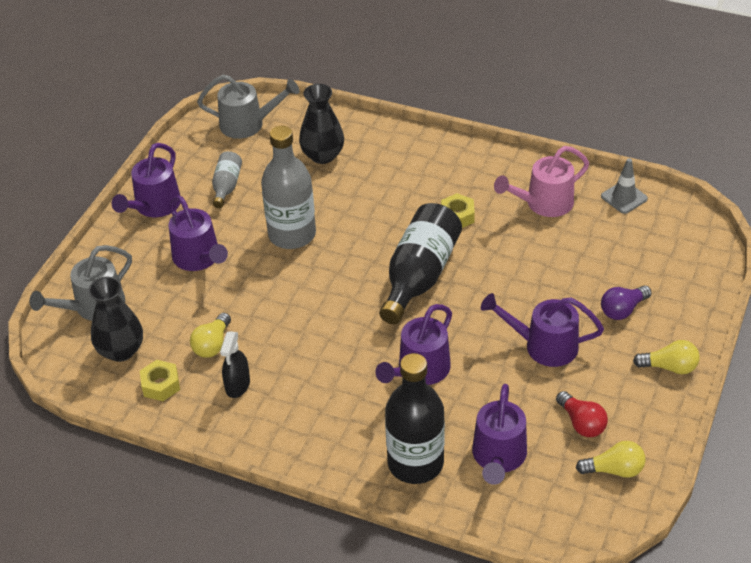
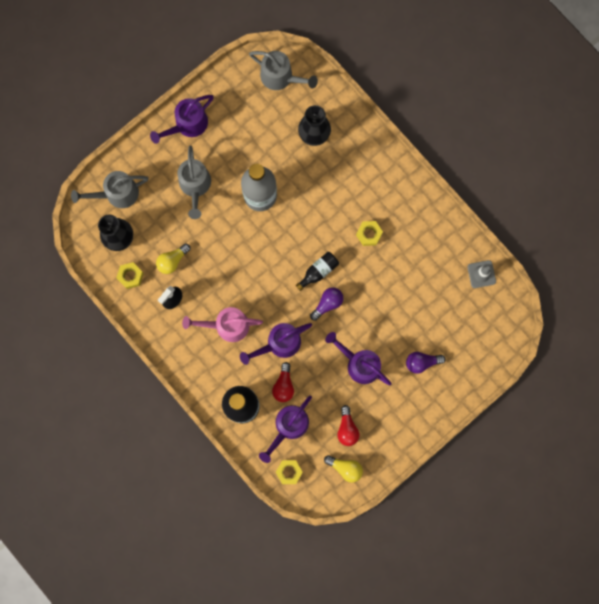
camera: 25 degrees right, 35 degrees up
purple watering can [168,196,228,271] -> grey watering can [177,146,211,219]
grey bottle [212,151,242,208] -> none
black bottle [379,203,462,324] -> black bottle [296,252,339,291], size x0.51
pink watering can [494,146,589,217] -> pink watering can moved to [182,307,263,342]
yellow light bulb [633,340,700,374] -> none
none -> red light bulb [272,362,294,402]
none -> yellow nut [276,460,303,484]
none -> purple light bulb [310,287,343,321]

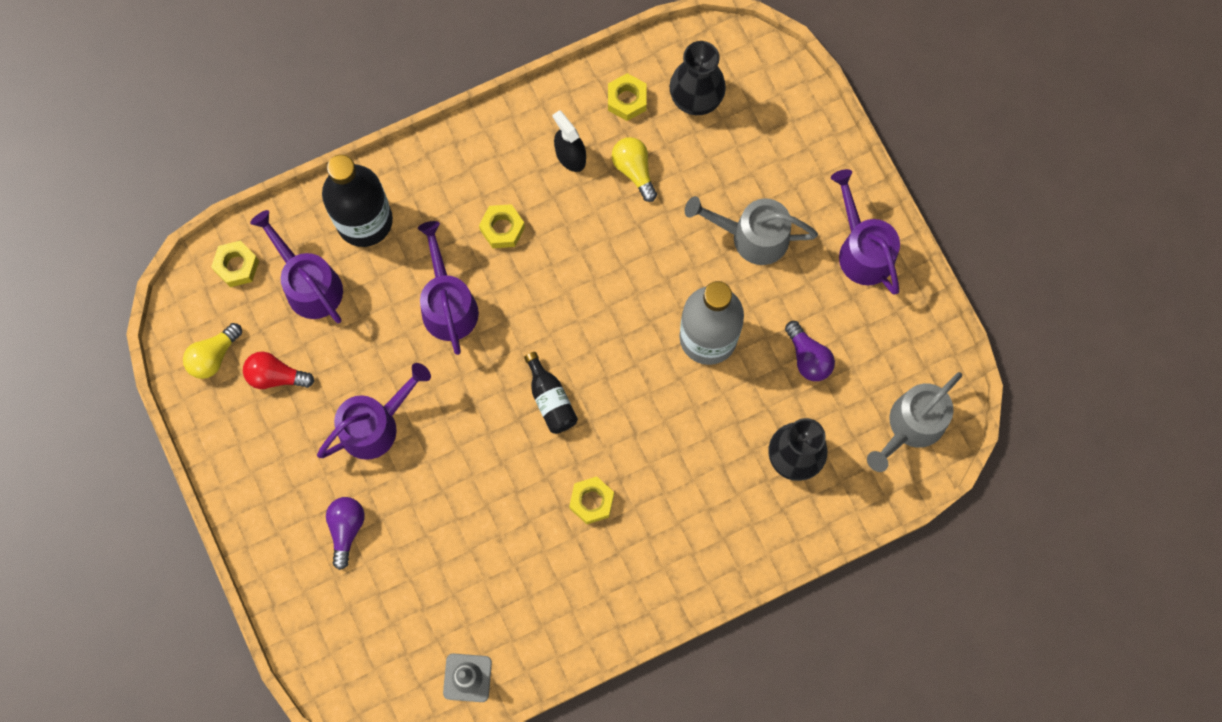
camera: 105 degrees right, 5 degrees down
grey watering can [71,171,148,208] -> none
pink watering can [182,307,263,342] -> yellow nut [479,204,525,248]
red light bulb [272,362,294,402] -> none
purple light bulb [310,287,343,321] -> purple light bulb moved to [785,321,835,381]

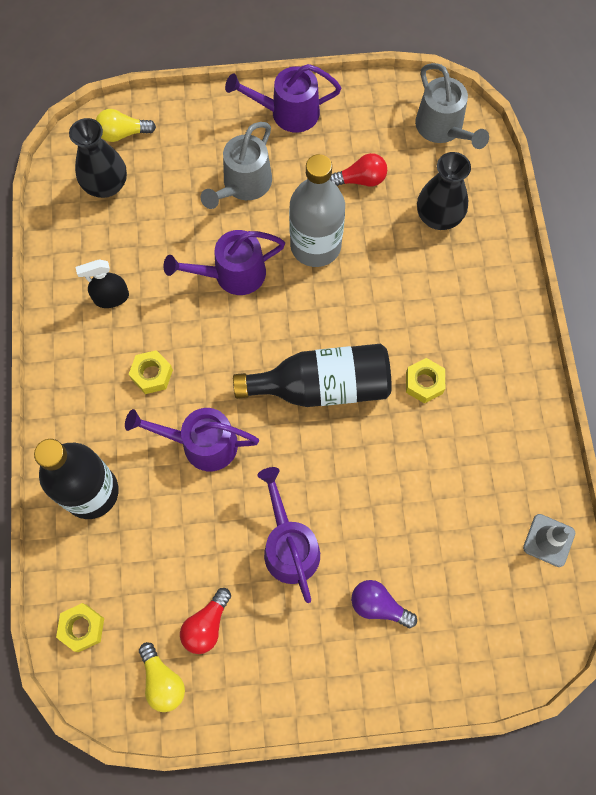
camera: 70 degrees left, 5 degrees down
purple watering can [250,210,343,323] -> purple watering can moved to [163,230,285,295]
black bottle [524,352,578,434] -> black bottle [233,344,392,407], size x1.96
yellow nut [608,73,647,121] -> none
yellow light bulb [612,137,657,202] -> yellow light bulb moved to [96,109,156,142]
purple light bulb [785,321,835,381] -> red light bulb [330,153,387,187]

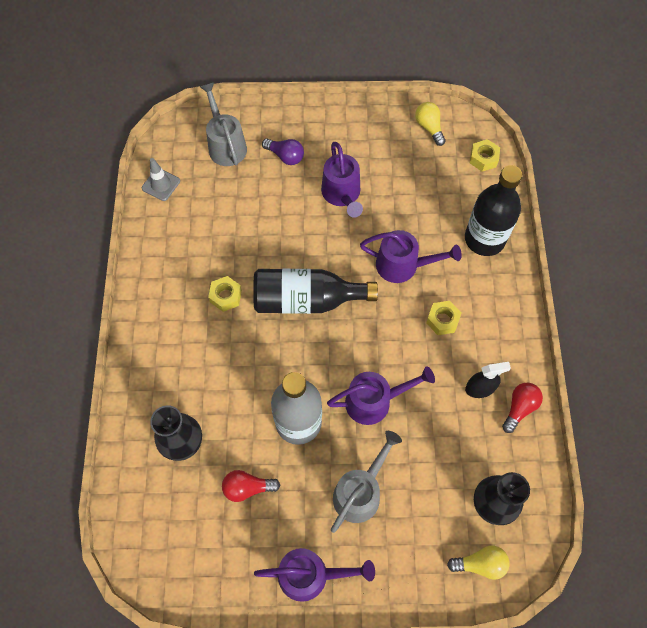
camera: 175 degrees left, 5 degrees down
red light bulb [180,588,231,654] -> red light bulb moved to [502,383,543,433]
grey watering can [415,63,489,149] -> grey watering can moved to [200,83,247,166]

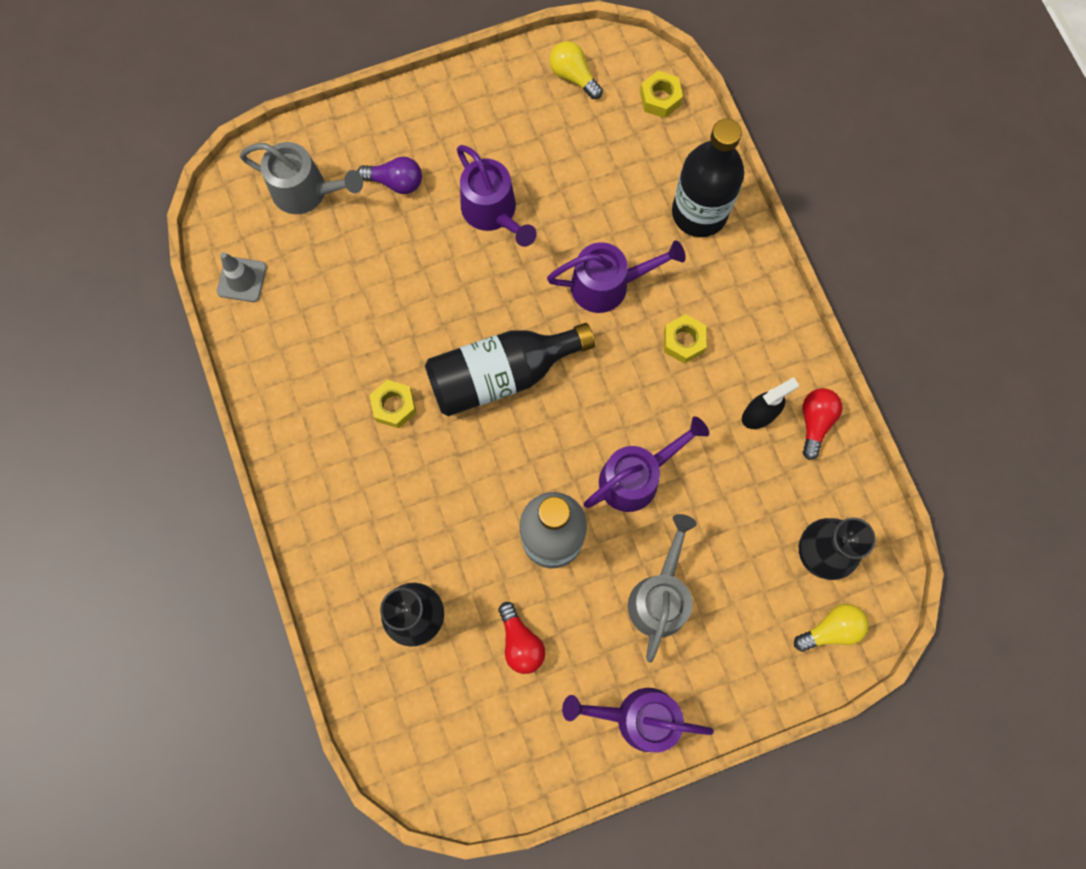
camera: 20 degrees left, 10 degrees up
grey watering can [200,83,247,166] -> grey watering can turned 150 degrees clockwise [240,142,363,214]
red light bulb [222,470,280,502] -> red light bulb turned 90 degrees counterclockwise [499,602,545,674]
purple watering can [254,548,375,602] -> purple watering can turned 150 degrees counterclockwise [562,688,714,753]

